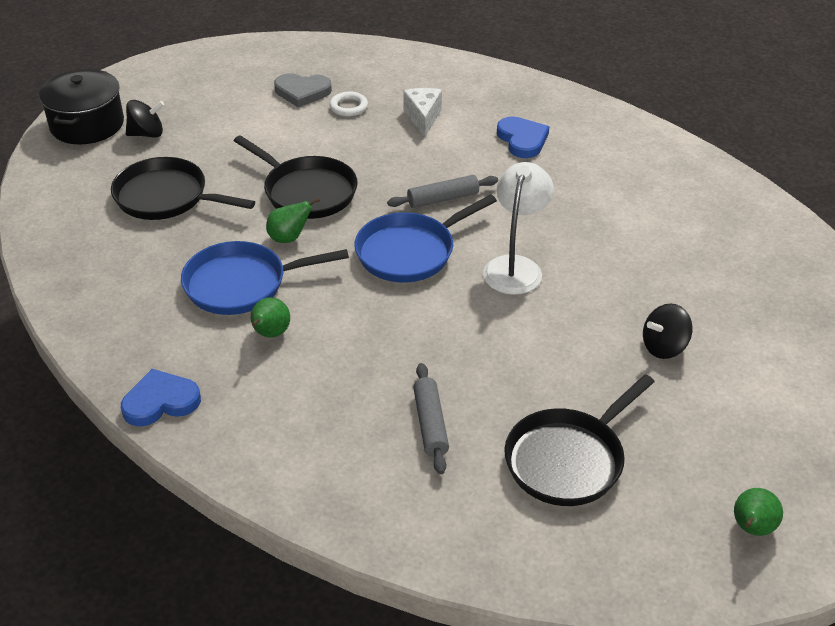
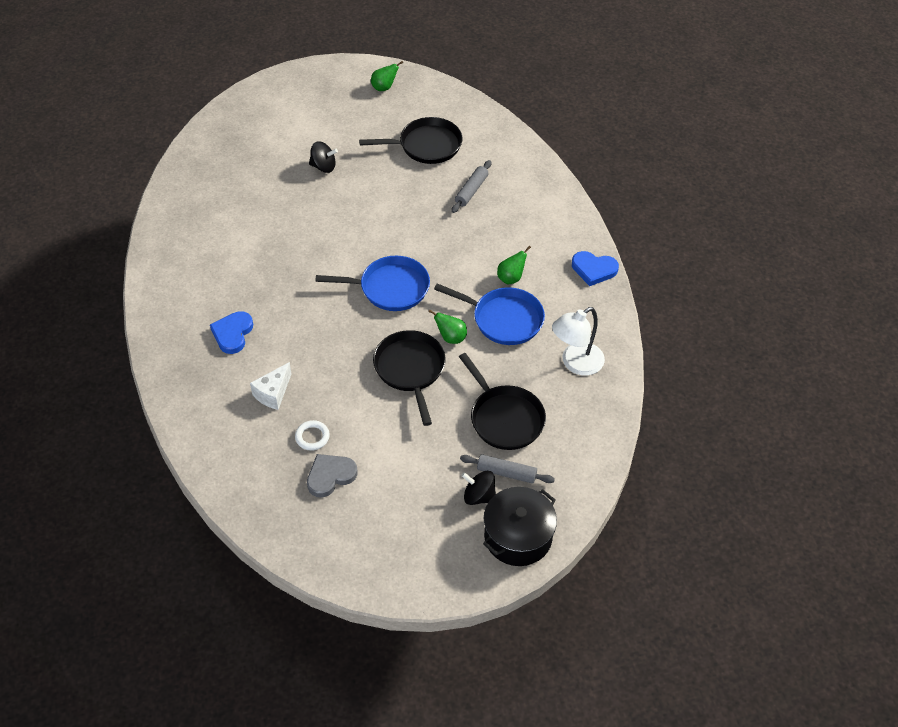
camera: 145 degrees left, 10 degrees up
grey heart [274,73,332,107] -> grey heart turned 75 degrees counterclockwise [307,454,357,497]
grey rolling pin [387,175,498,208] -> grey rolling pin moved to [460,454,555,484]
white lamp [483,162,554,295] -> white lamp moved to [552,307,605,376]

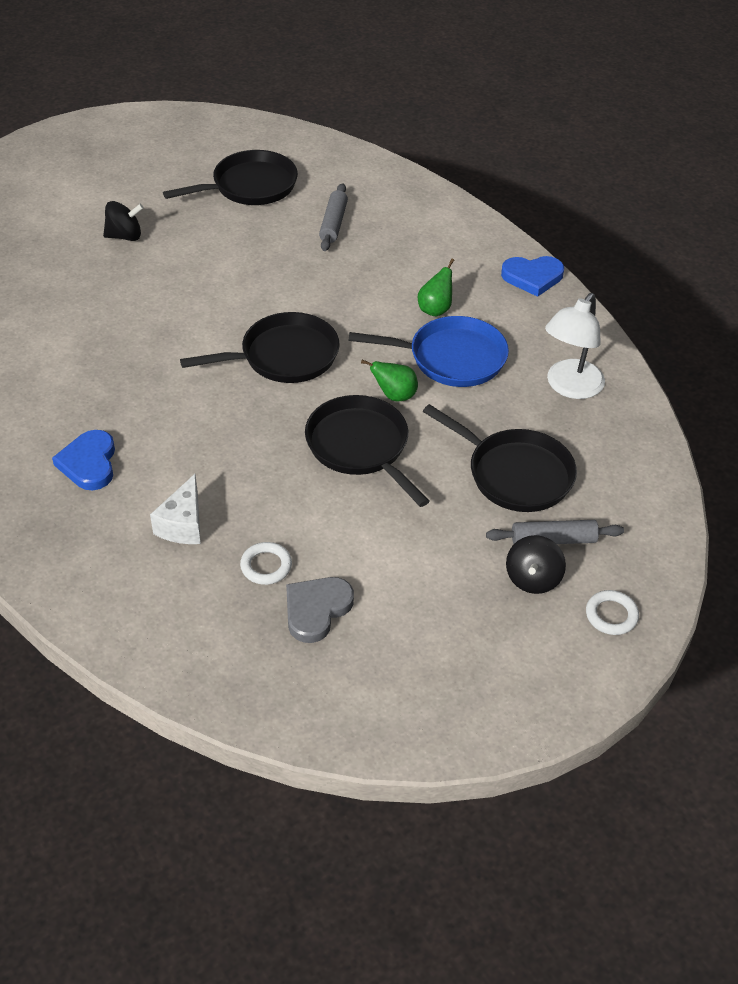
camera: 20 degrees left, 5 degrees down
blue pan [315,256,430,311] -> black pan [180,312,340,383]
green pear [371,61,403,91] -> none
black spinning top [461,471,496,505] -> black spinning top turned 75 degrees counterclockwise [506,535,566,594]
black pot [483,487,557,566] -> white ring [586,590,639,635]

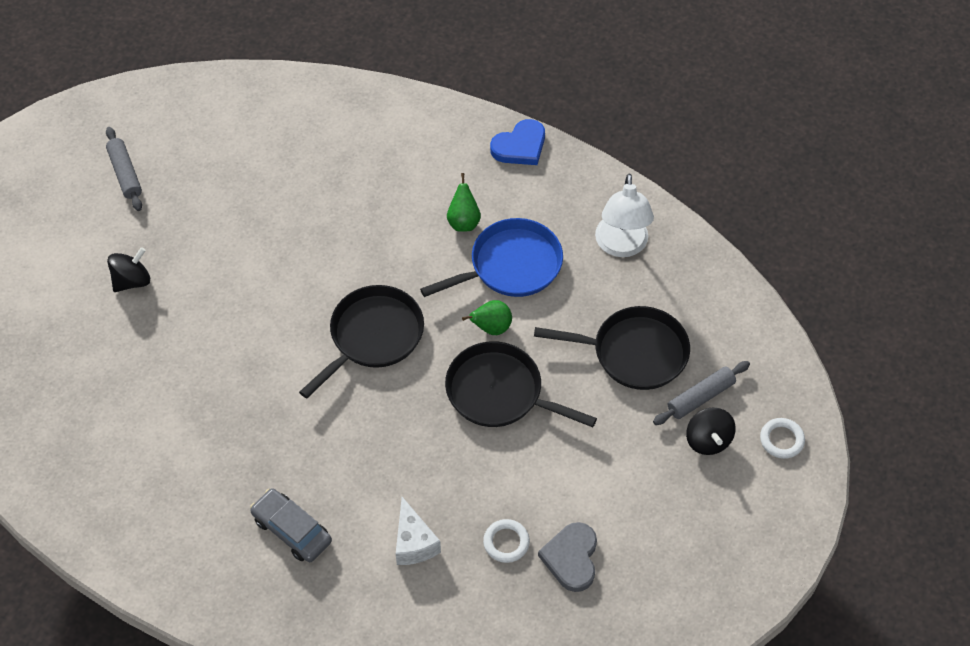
camera: 30 degrees left, 10 degrees up
blue heart [52,430,115,491] -> grey car [250,488,332,562]
black pan [163,150,298,205] -> none
grey rolling pin [319,183,348,251] -> grey rolling pin moved to [106,127,142,211]

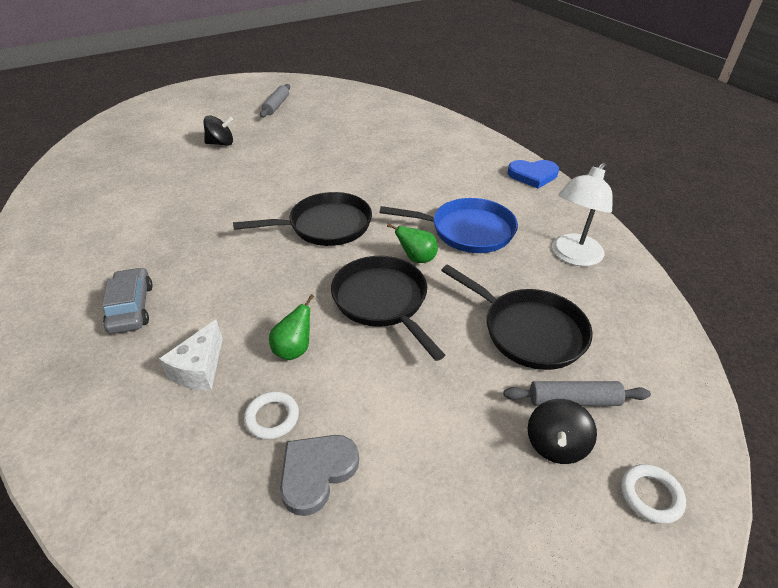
camera: 35 degrees right, 15 degrees down
green pear [447,173,481,232] -> green pear moved to [269,294,314,360]

